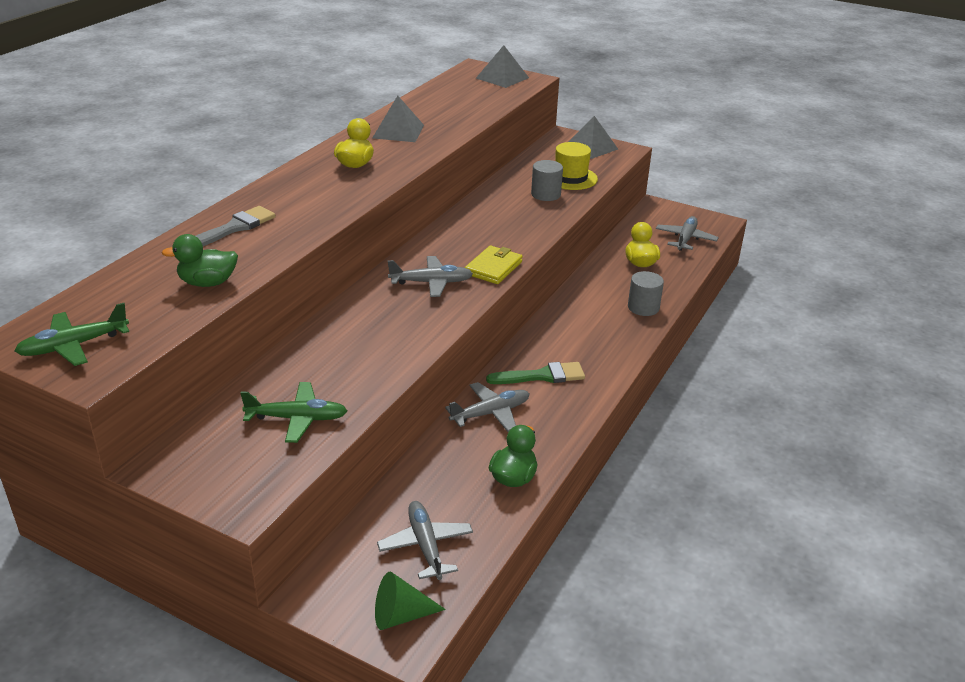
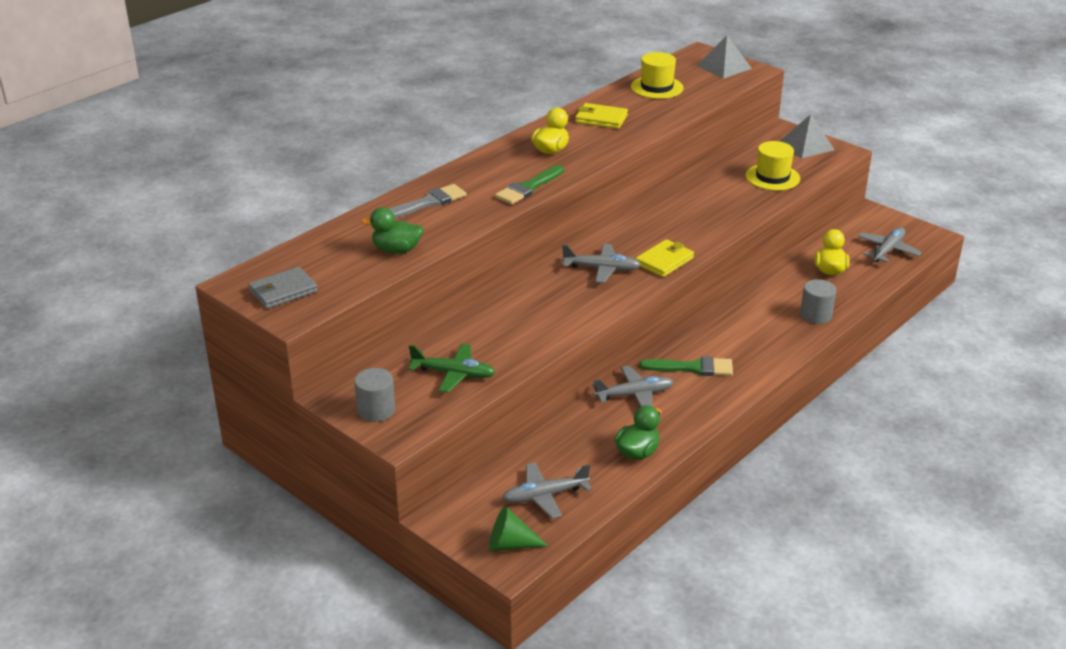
camera: 15 degrees right, 0 degrees up
green plane [15,303,129,366] -> grey wallet [248,267,318,309]
grey pyramid [372,96,424,142] -> yellow wallet [575,103,628,129]
grey plane [377,501,473,580] -> grey plane turned 105 degrees counterclockwise [502,462,592,519]
grey cylinder [531,160,563,201] -> grey cylinder moved to [354,368,395,422]
none -> green brush [495,165,564,205]
none -> yellow hat [631,52,684,99]

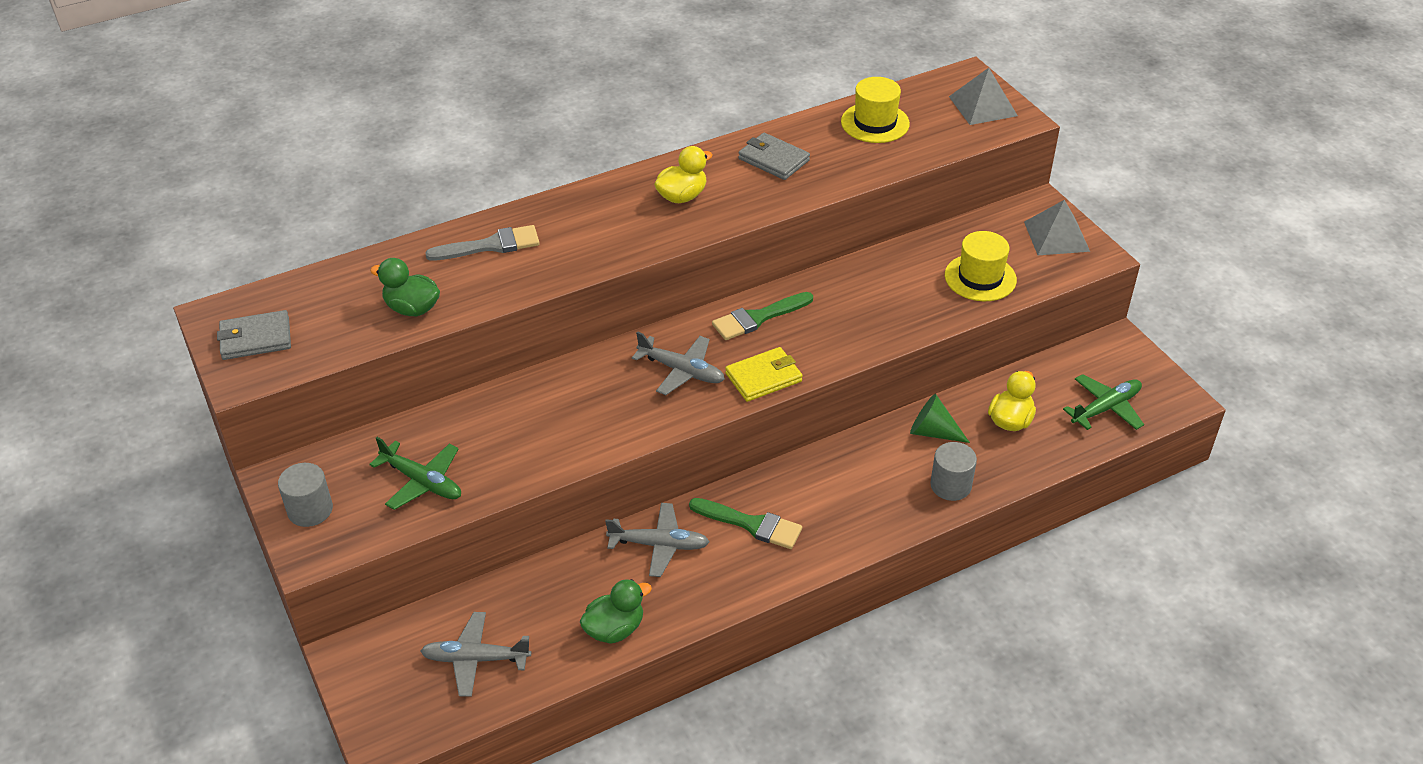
camera: 20 degrees right, 10 degrees up
green cone [489,506,548,551] -> green cone moved to [910,394,970,443]
green brush [495,165,564,205] -> green brush moved to [712,292,813,340]
yellow wallet [575,103,628,129] -> grey wallet [738,133,810,180]
grey plane [858,227,922,263] -> green plane [1063,374,1144,430]

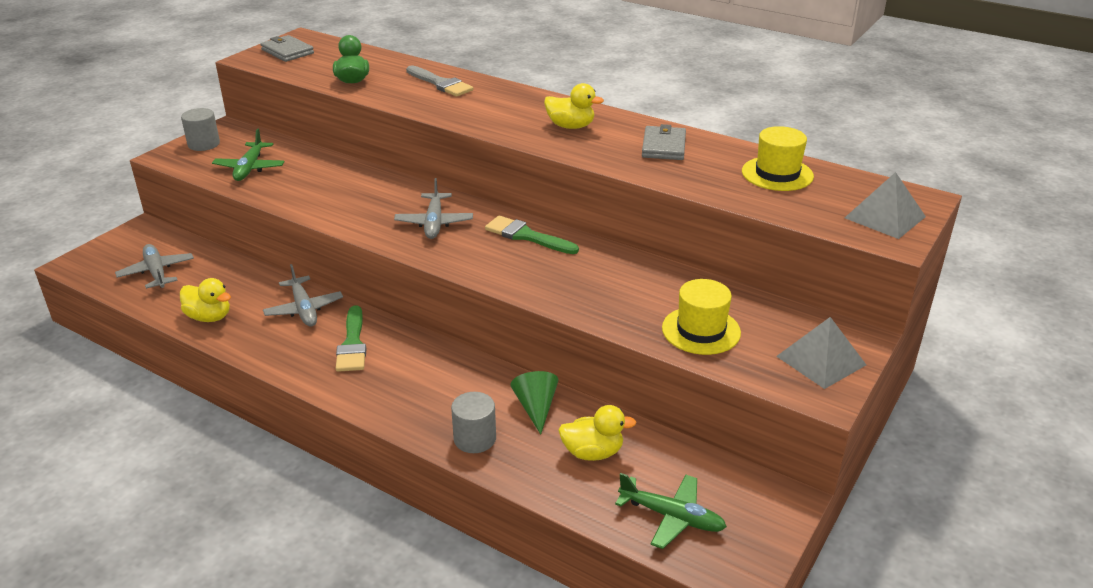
camera: 60 degrees right, 10 degrees down
green duck [580,579,652,644] -> yellow duck [180,278,231,322]
yellow wallet [725,347,803,402] -> none

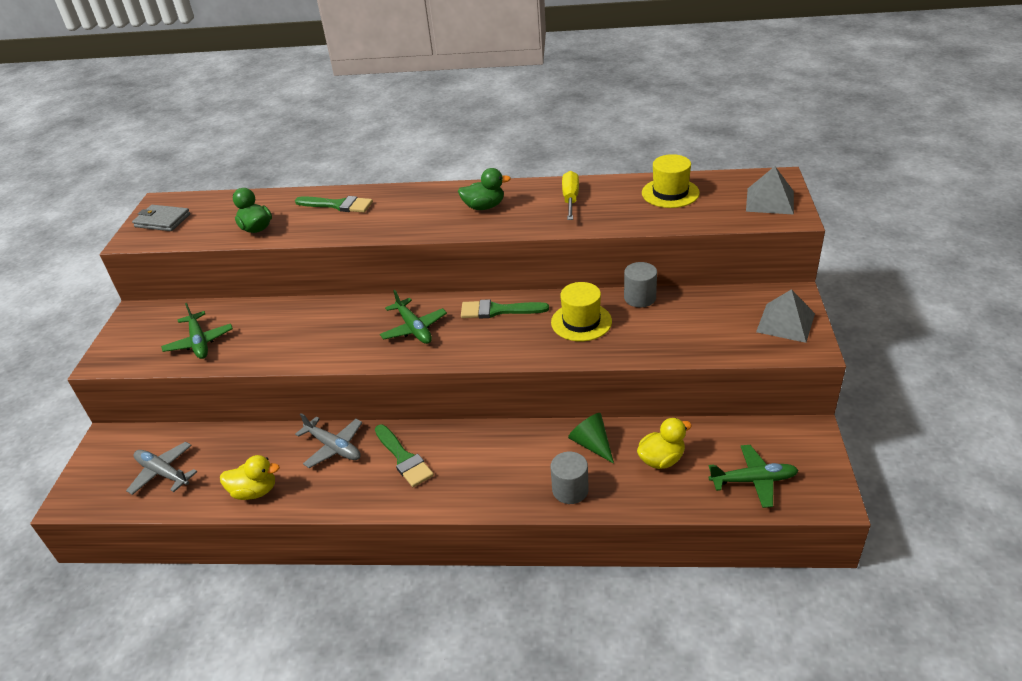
camera: 25 degrees left, 5 degrees up
grey cylinder [181,108,220,151] -> grey cylinder moved to [624,262,657,307]
grey plane [394,178,473,239] -> green plane [380,290,447,344]
grey brush [406,66,473,97] -> green brush [295,196,373,213]
yellow duck [544,83,604,129] -> green duck [458,168,511,210]
grey wallet [642,124,686,160] -> yellow screwdriver [562,171,579,220]
yellow hat [662,279,741,355] -> yellow hat moved to [551,282,612,341]

